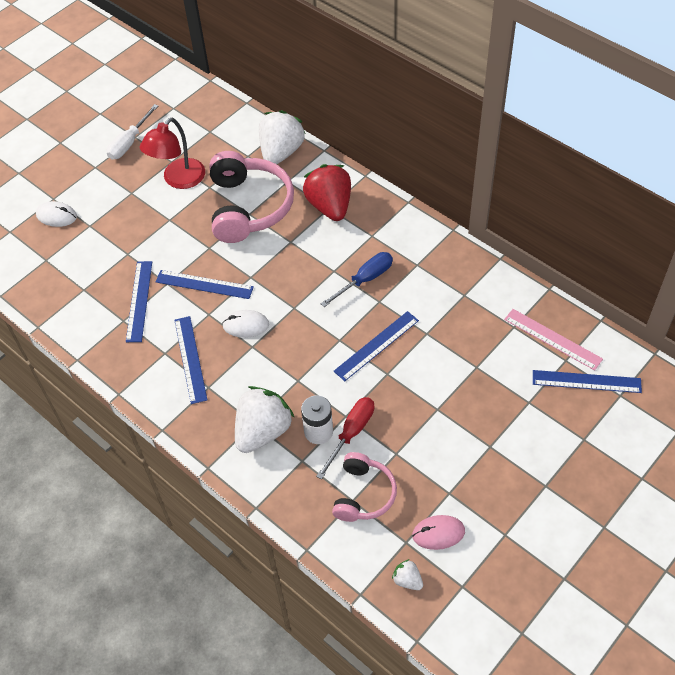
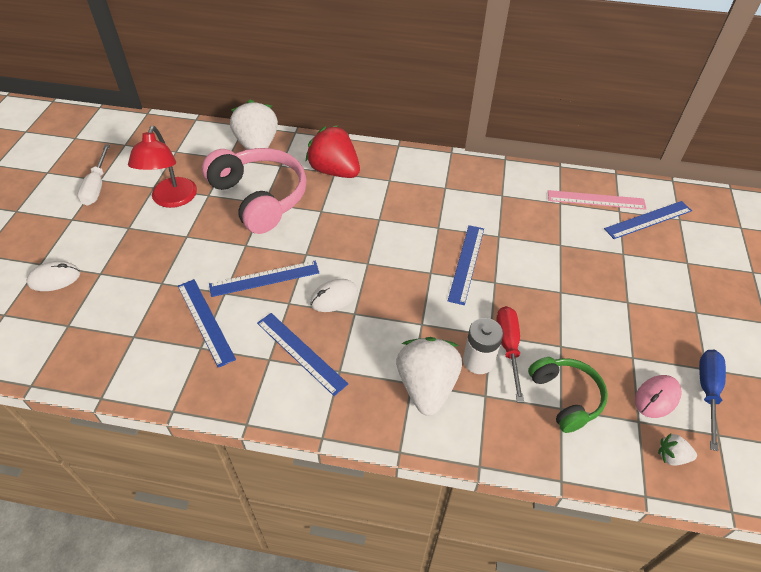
camera: 35 degrees left, 5 degrees down
blue screwdriver [321,252,393,307] -> blue screwdriver moved to [699,350,726,451]
pink headphones [332,452,397,522] -> green headphones [528,357,608,433]

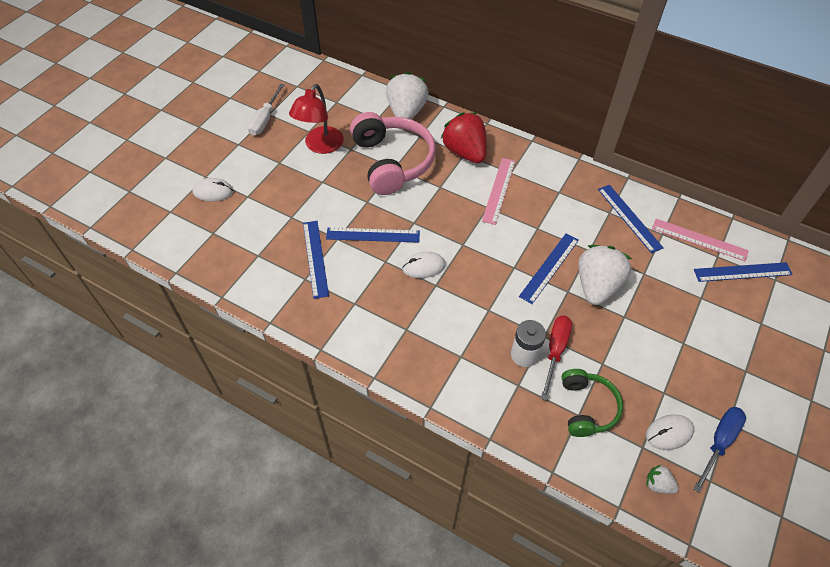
camera: 20 degrees right, 5 degrees up
blue ruler [257,313,348,396] -> blue ruler moved to [598,185,664,253]
white strawberry [396,337,462,416] -> white strawberry moved to [579,245,632,305]
pink mouse [635,375,682,418] -> white mouse [646,414,694,450]
none -> pink ruler [482,158,515,225]

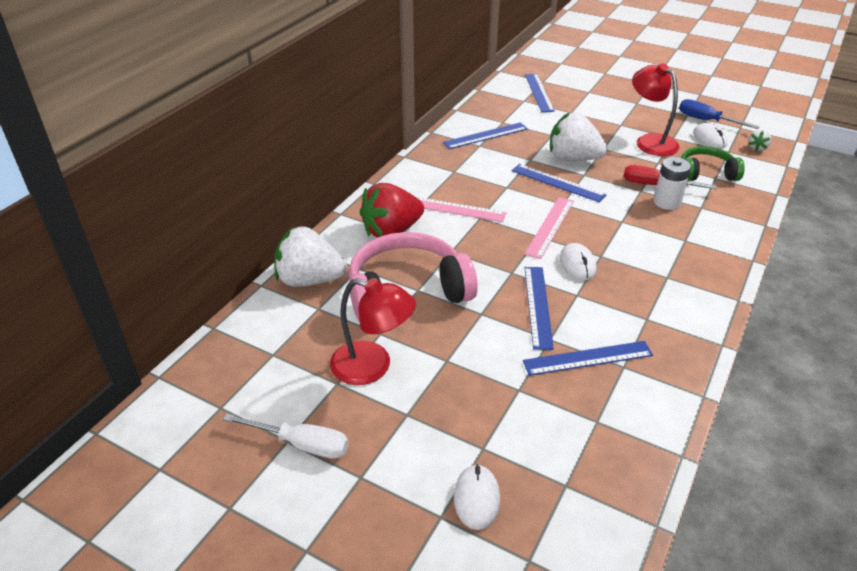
camera: 90 degrees left, 15 degrees down
pink ruler [652,219,749,262] -> pink ruler moved to [525,197,574,259]
none -> red lamp [632,63,679,156]

